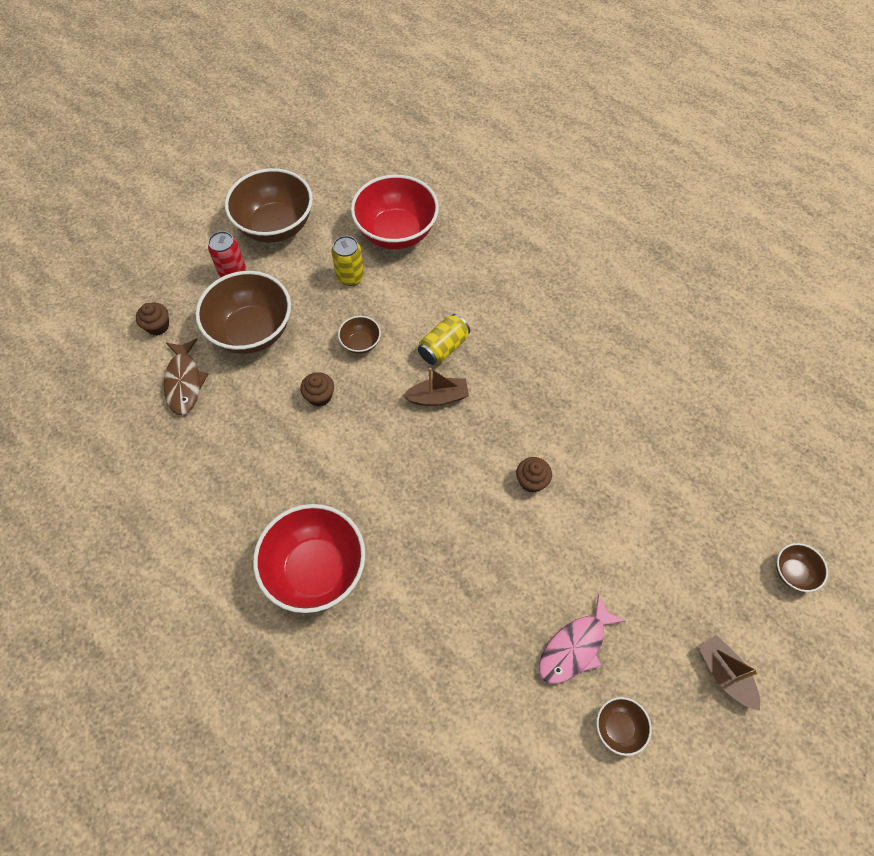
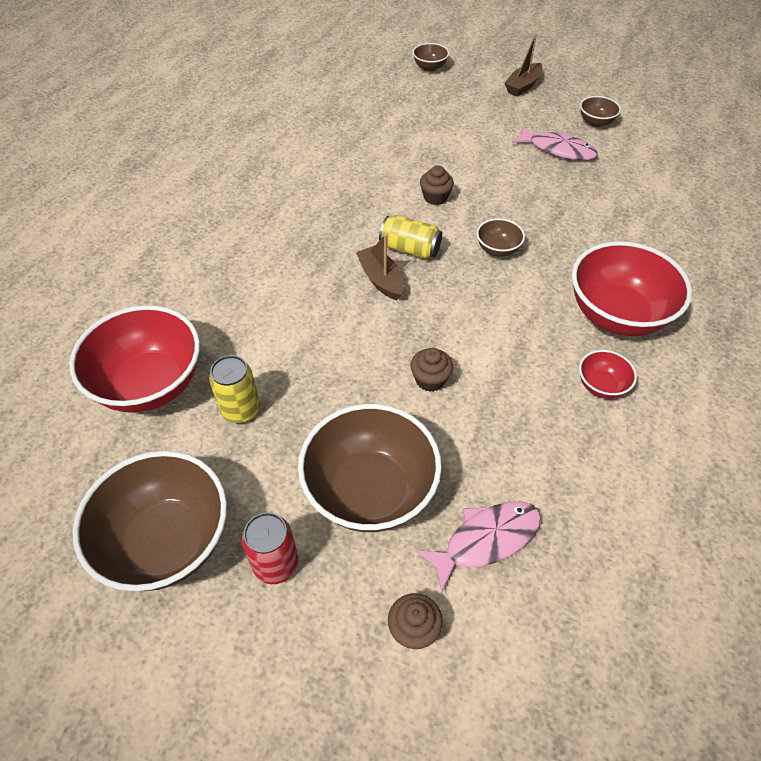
camera: 110 degrees left, 10 degrees down
brown fish [164,338,208,415] -> pink fish [416,501,541,593]
brown bowl [338,316,381,354] -> brown bowl moved to [477,218,525,257]
yellow can [418,314,470,365] -> yellow can moved to [379,215,442,259]
none -> red bowl [579,350,637,398]

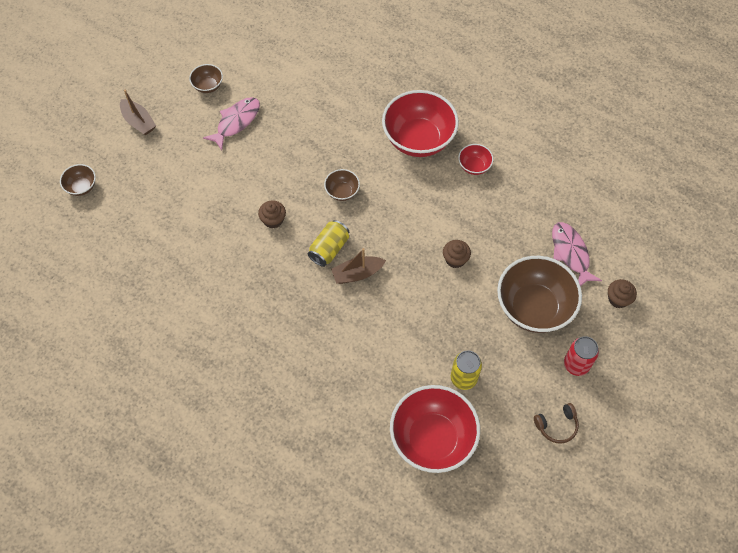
camera: 80 degrees left, 10 degrees up
brown bowl [73,451,227,591] -> brown headphones [534,403,579,444]

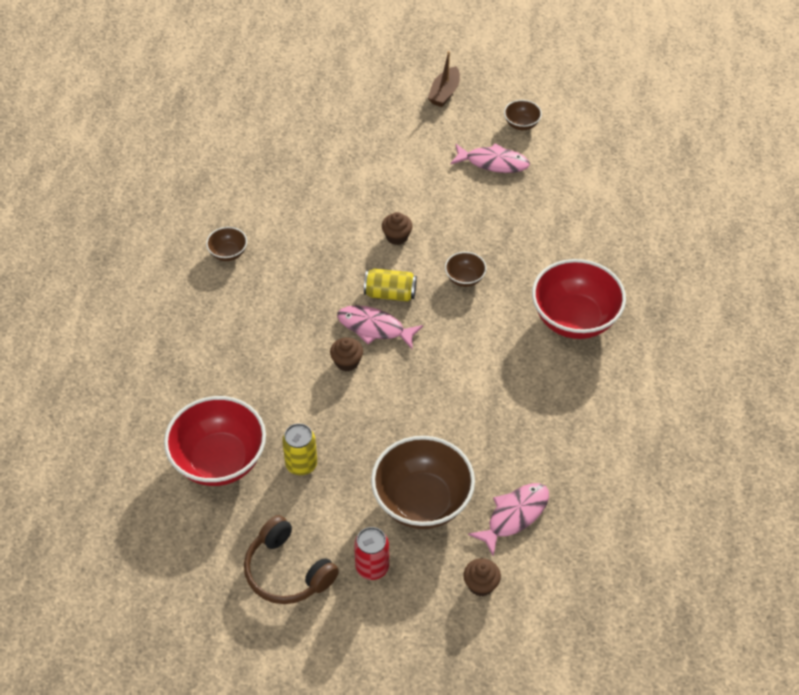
camera: 65 degrees right, 10 degrees down
brown bowl [60,164,96,196] -> brown bowl moved to [206,227,247,261]
brown boat [331,248,386,284] -> pink fish [337,305,423,349]
brown cupcake [443,240,471,268] -> brown cupcake moved to [330,338,363,371]
red bowl [458,144,494,175] -> none
brown headphones [534,403,579,444] -> brown headphones [244,515,339,604], size x1.74

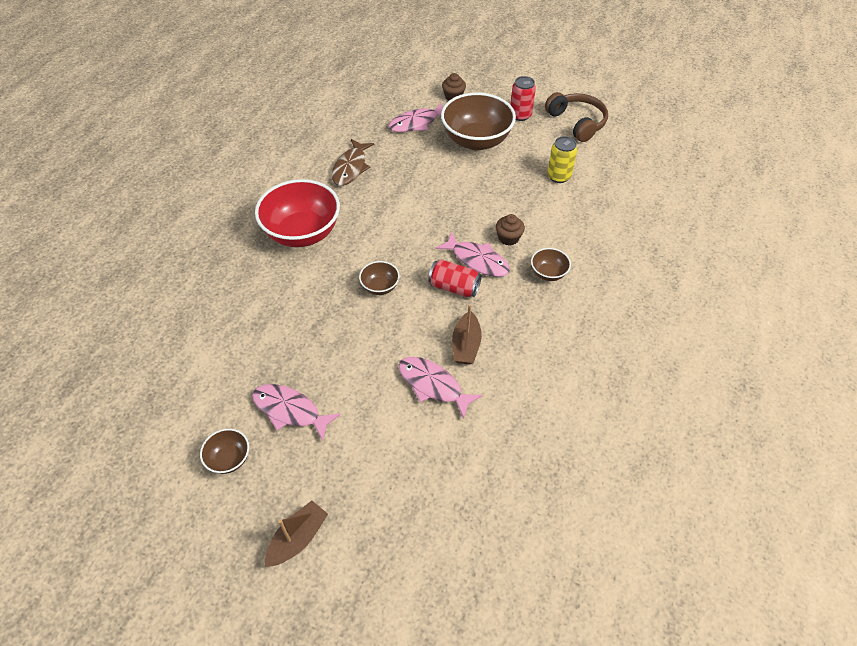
camera: 165 degrees left, 0 degrees up
red bowl [164,396,266,486] -> none
brown bowl [206,227,247,261] -> brown bowl moved to [531,248,571,281]
yellow can [364,268,417,302] -> red can [428,259,482,297]
brown cupcake [382,212,413,245] -> none
none -> brown fish [332,139,374,186]
none -> pink fish [399,357,483,419]
none -> brown boat [452,304,482,365]

